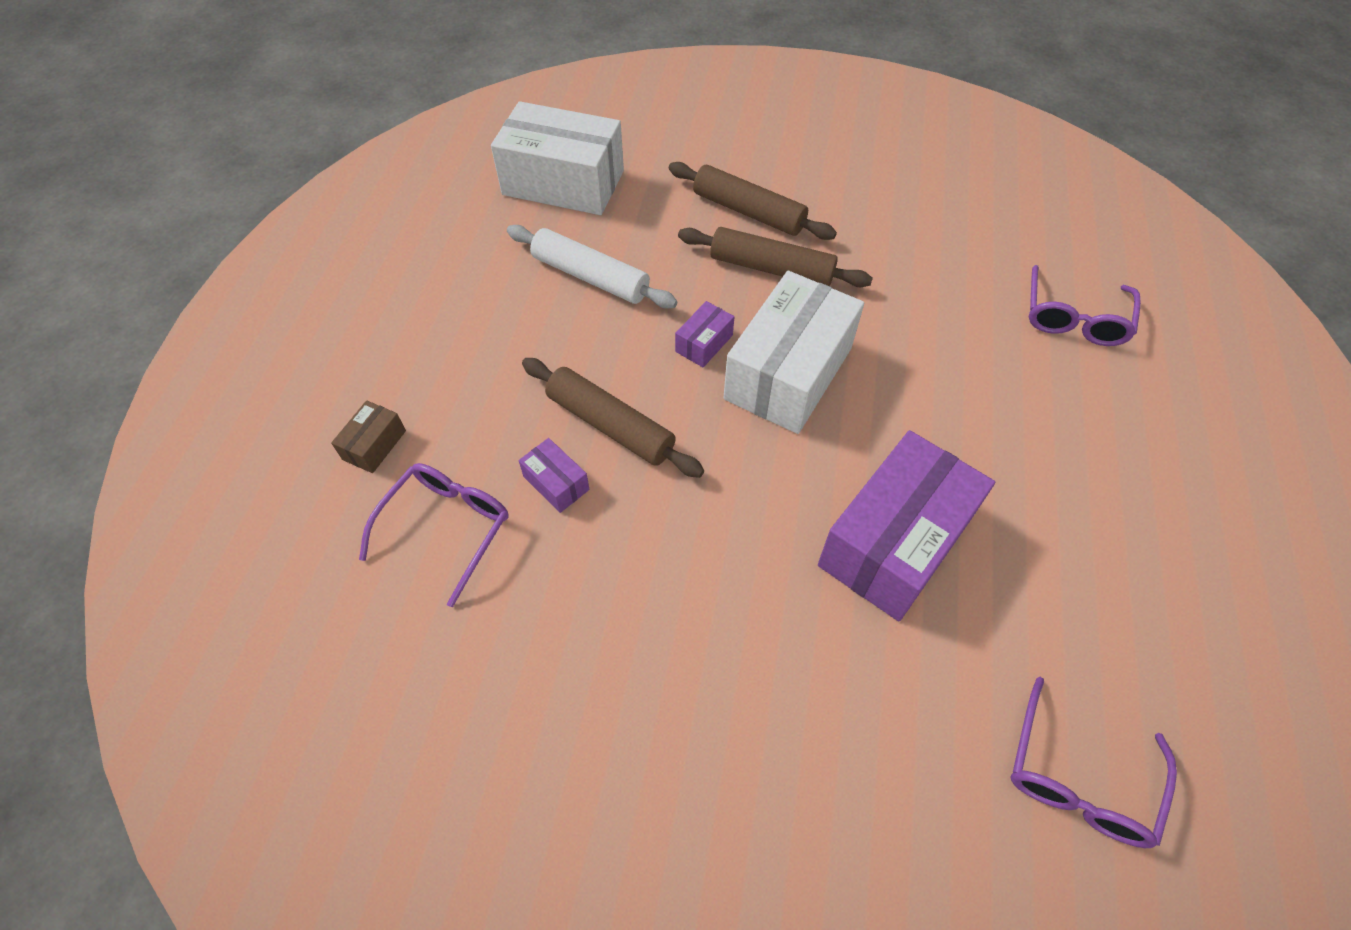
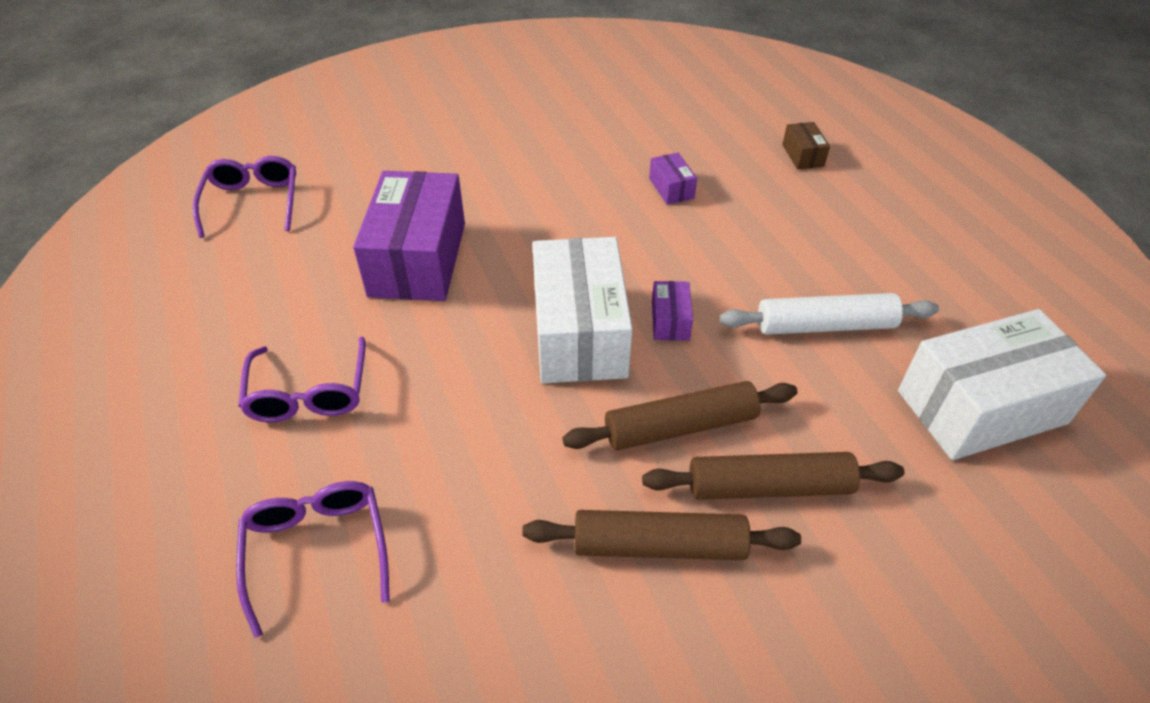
camera: 145 degrees right, 10 degrees down
purple glasses [359,463,509,607] -> purple glasses moved to [238,336,366,422]
purple box [519,438,590,513] -> purple box turned 60 degrees clockwise [649,153,697,205]
brown rolling pin [522,358,704,478] -> brown rolling pin moved to [522,510,801,560]

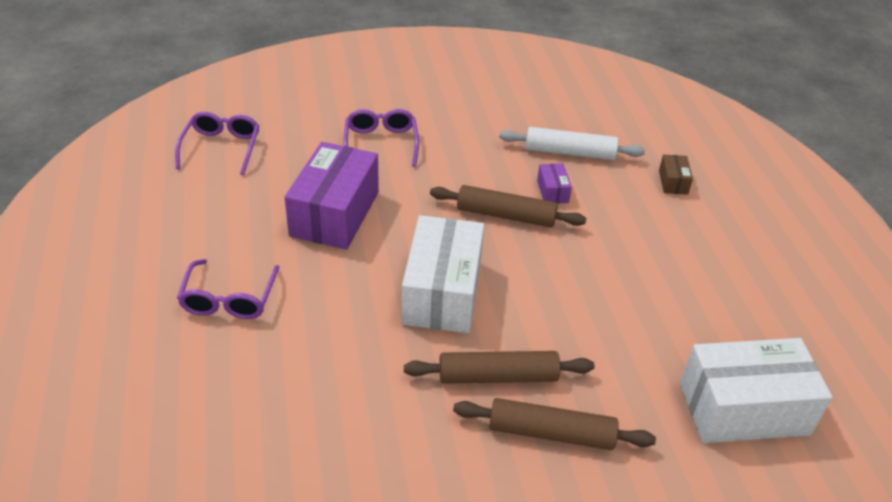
camera: 10 degrees right, 5 degrees down
purple glasses [236,481,390,638] -> purple glasses moved to [344,109,419,167]
brown rolling pin [522,510,801,560] -> brown rolling pin moved to [430,185,586,227]
purple box [652,281,693,341] -> none
white rolling pin [719,293,939,335] -> white rolling pin moved to [499,127,645,160]

